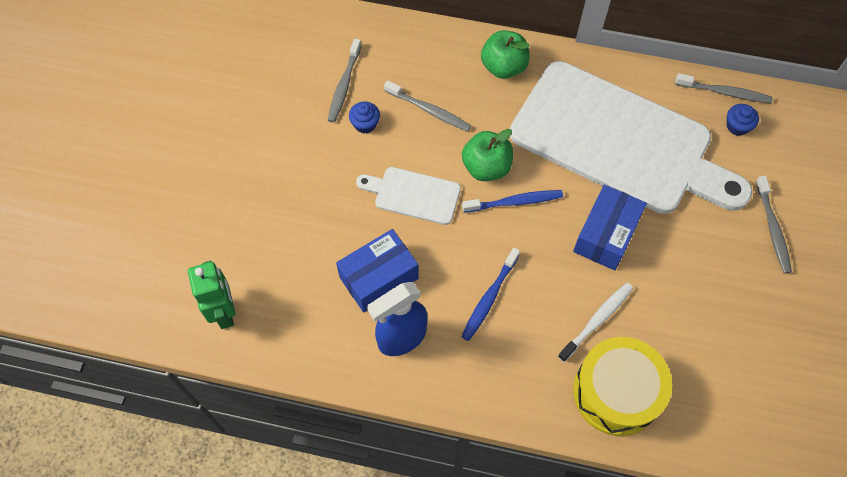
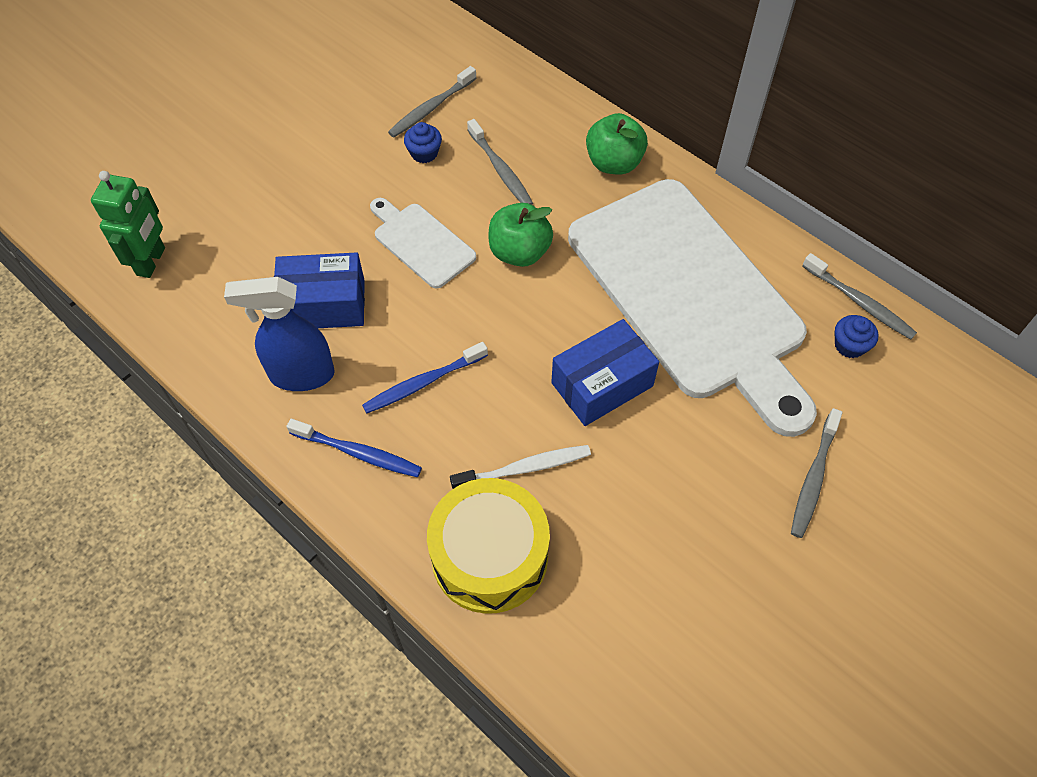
camera: 30 degrees right, 5 degrees down
blue toothbrush [462,190,563,213] -> blue toothbrush moved to [286,419,422,477]

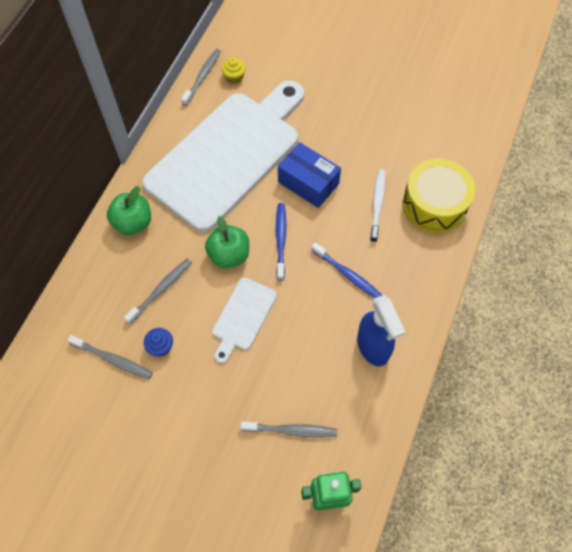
camera: 110 degrees left, 5 degrees up
blue box [274,252,365,328] -> none
blue toothbrush [286,419,422,477] -> blue toothbrush moved to [276,203,286,280]
white toothbrush [450,445,591,489] -> white toothbrush turned 45 degrees clockwise [370,169,385,243]
grey toothbrush [791,408,842,538] -> grey toothbrush moved to [240,421,337,437]
blue cupcake [835,315,879,358] -> yellow cupcake [221,57,246,84]

